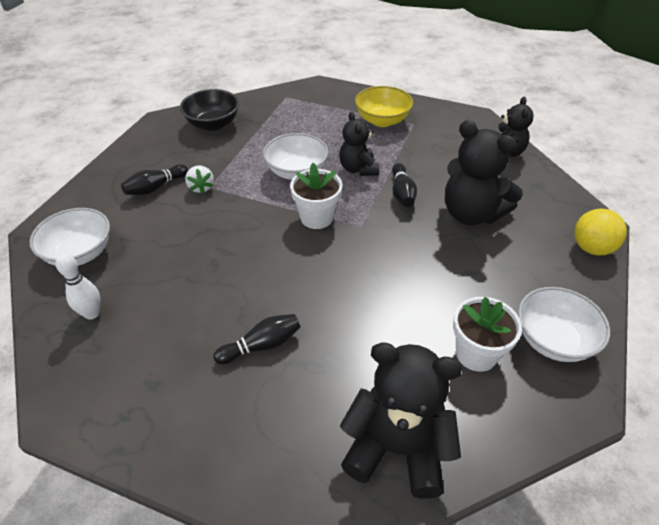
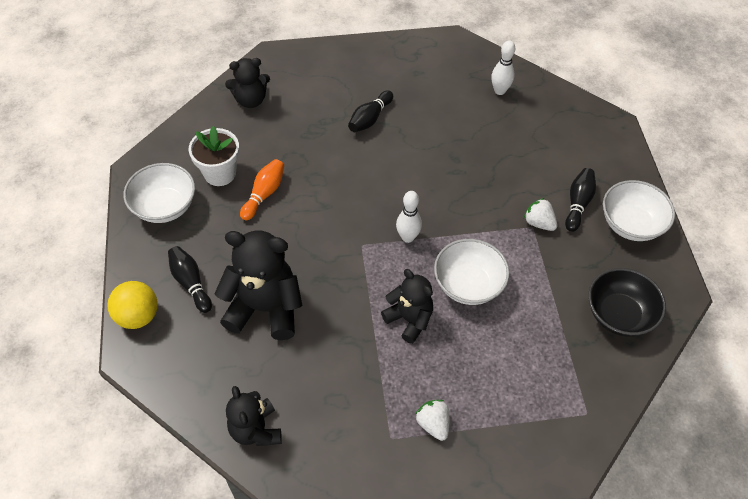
camera: 150 degrees right, 10 degrees up
white bowl [29,208,110,266] -> white bowl moved to [603,180,675,241]
white flower pot [290,163,342,229] -> white bowling pin [396,191,422,243]
black teddy bear [340,343,462,499] -> black teddy bear [225,58,270,108], size x0.62
yellow bowl [355,86,413,127] -> white strawberry [415,400,450,441]
black bowling pin [392,163,417,207] -> black bowling pin moved to [168,246,212,313]
none -> orange bowling pin [240,159,284,221]

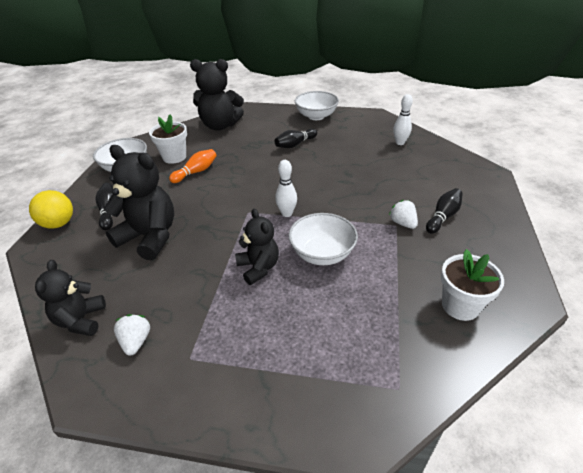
camera: 20 degrees right, 15 degrees down
black teddy bear [225,58,270,108] -> black teddy bear [190,59,244,130], size x1.61
white strawberry [415,400,450,441] -> white strawberry moved to [114,314,150,356]
black bowl [588,268,666,337] -> white flower pot [441,249,504,321]
white bowl [603,180,675,241] -> white bowl moved to [295,91,339,120]

